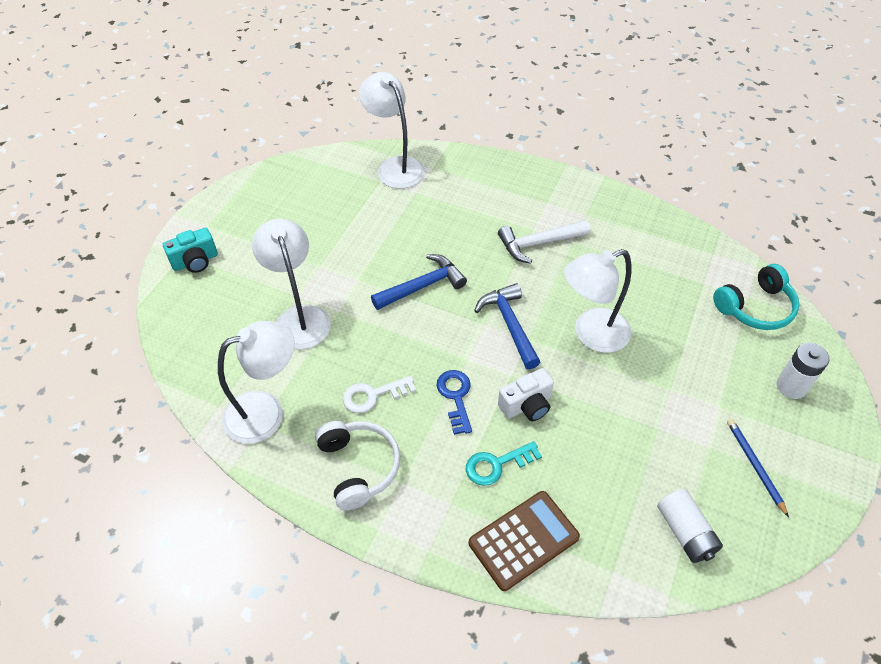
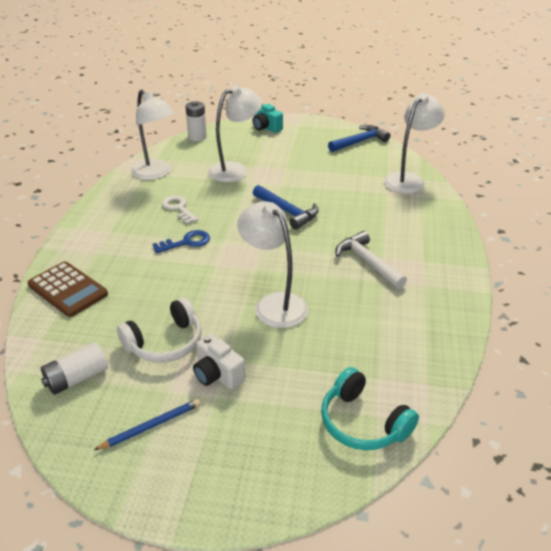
camera: 75 degrees right, 15 degrees down
white headphones [315,421,400,510] -> white headphones moved to [117,297,202,363]
turquoise key [466,441,542,486] -> none
blue hammer [474,283,540,369] -> blue hammer moved to [328,125,390,152]
white camera [498,368,554,421] -> white camera moved to [193,334,245,390]
white battery [777,343,830,399] -> white battery moved to [185,101,207,141]

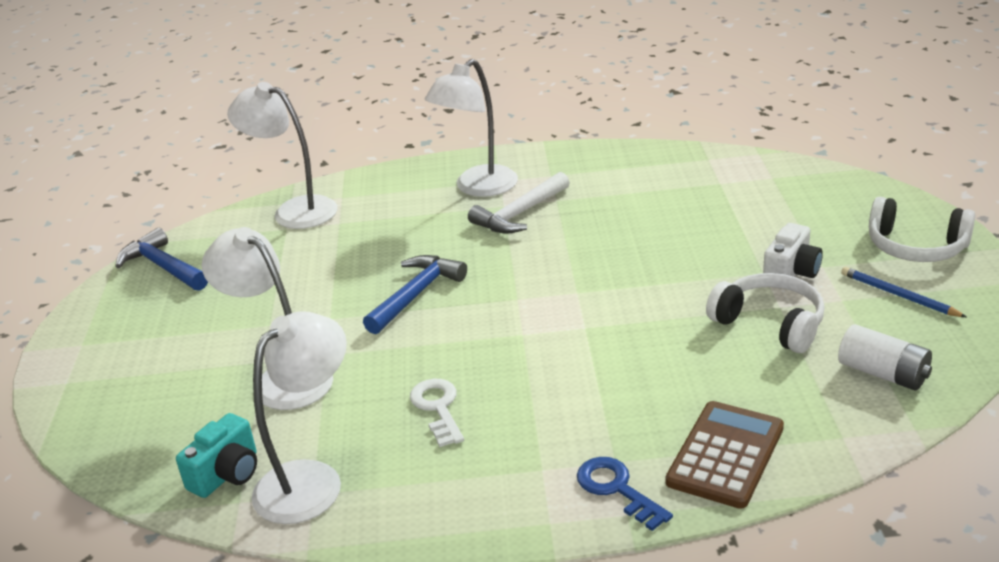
camera: 100 degrees left, 5 degrees down
blue key [152,230,210,253] -> blue key moved to [577,457,673,531]
white key [162,195,199,224] -> white key turned 120 degrees clockwise [410,379,464,447]
white battery [185,101,207,141] -> none
white lamp [237,201,308,328] -> white lamp moved to [424,59,518,197]
turquoise camera [252,104,283,133] -> turquoise camera moved to [176,413,257,498]
turquoise headphones [321,367,419,450] -> none
none -> white headphones [869,197,975,262]

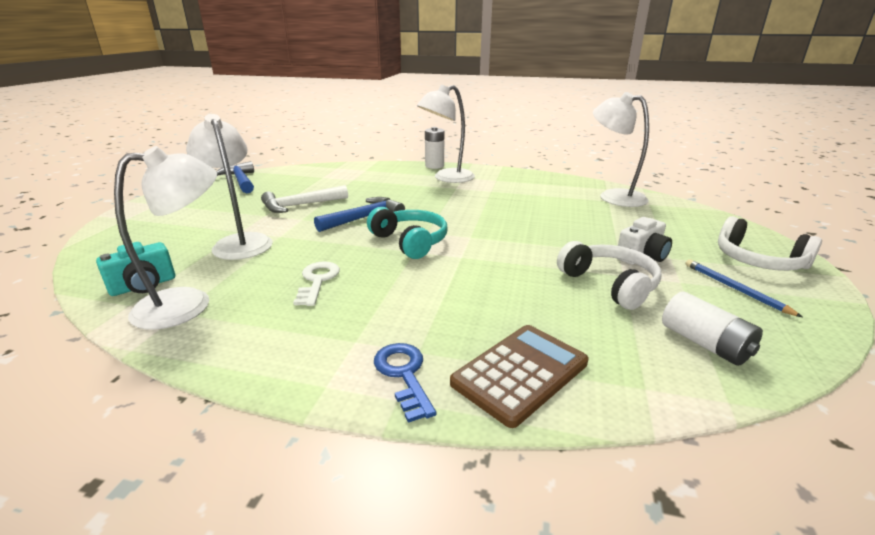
camera: 15 degrees right, 5 degrees down
white lamp [227,82,338,229] -> white lamp moved to [593,92,649,207]
white hammer [468,172,570,234] -> white hammer moved to [261,185,348,213]
none -> turquoise headphones [367,207,447,259]
none -> white battery [425,127,444,169]

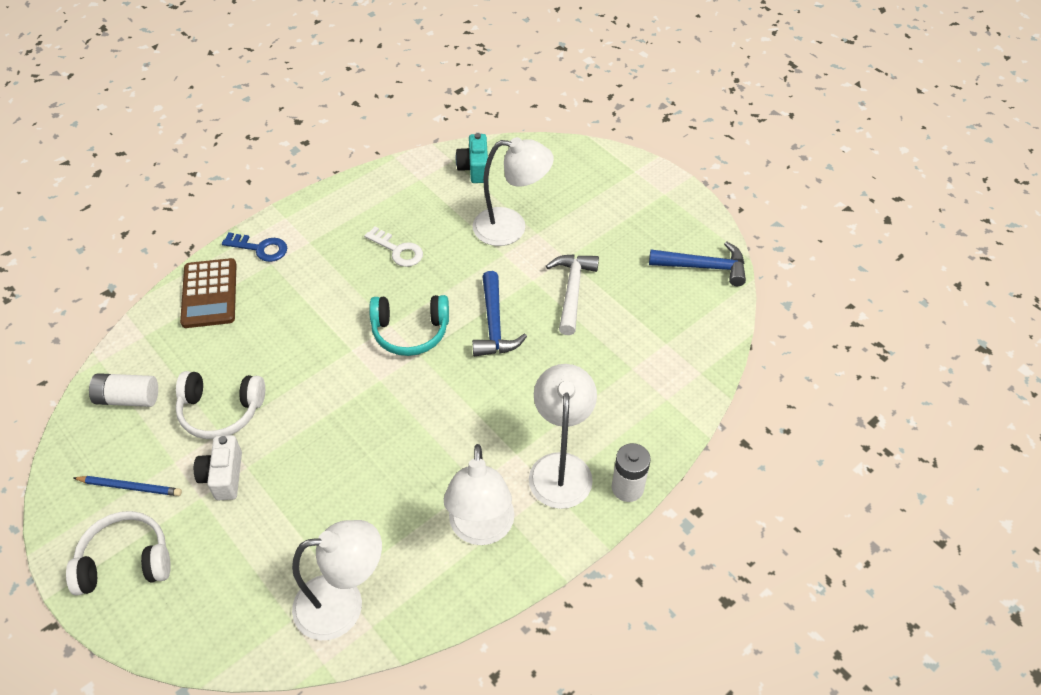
camera: 125 degrees right, 25 degrees up
white lamp [114,146,217,330] -> white lamp moved to [444,444,514,545]

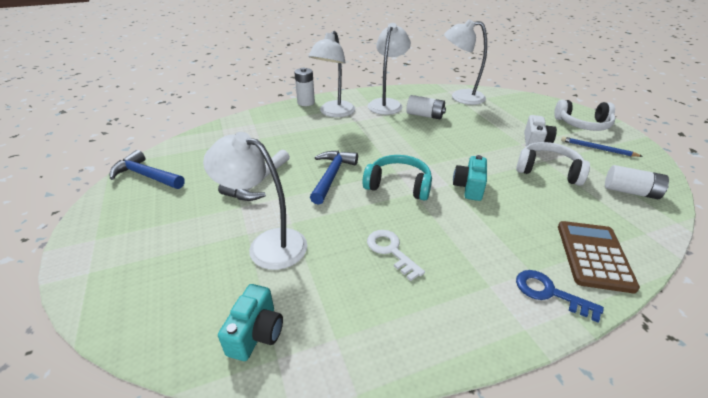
camera: 160 degrees left, 15 degrees down
none -> white battery [406,95,446,119]
none -> turquoise camera [453,155,487,201]

